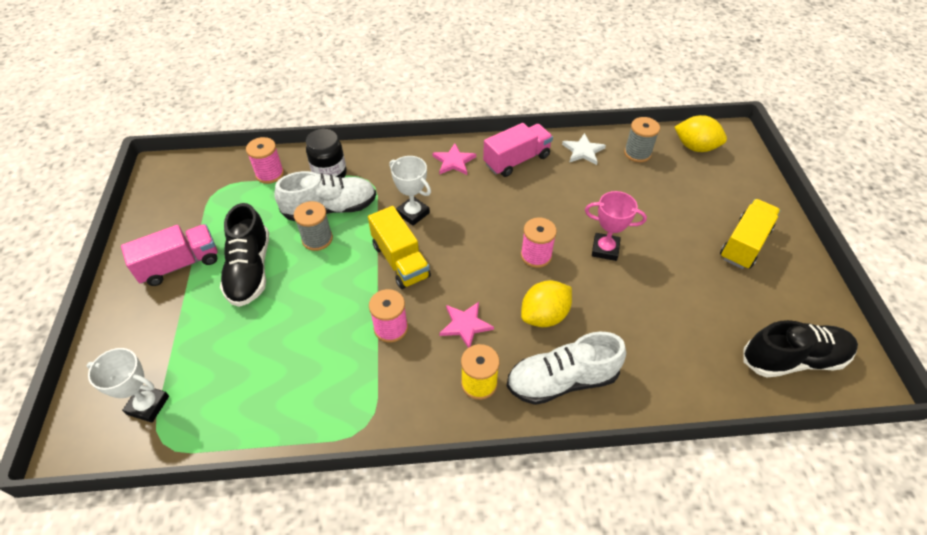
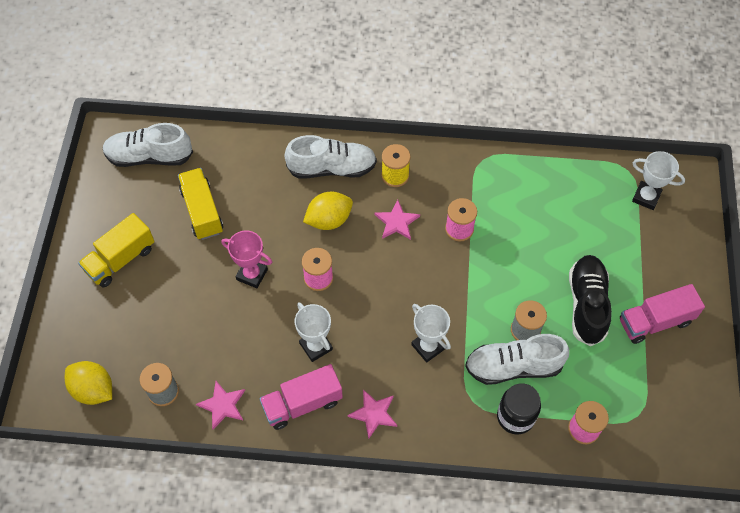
camera: 170 degrees left, 10 degrees up
yellow truck [368,206,431,289] -> yellow truck moved to [178,168,223,240]
white star [562,133,606,165] -> pink star [196,381,245,429]
black shoe [743,320,858,378] -> white shoe [102,123,193,167]
none -> white trophy [295,302,333,362]

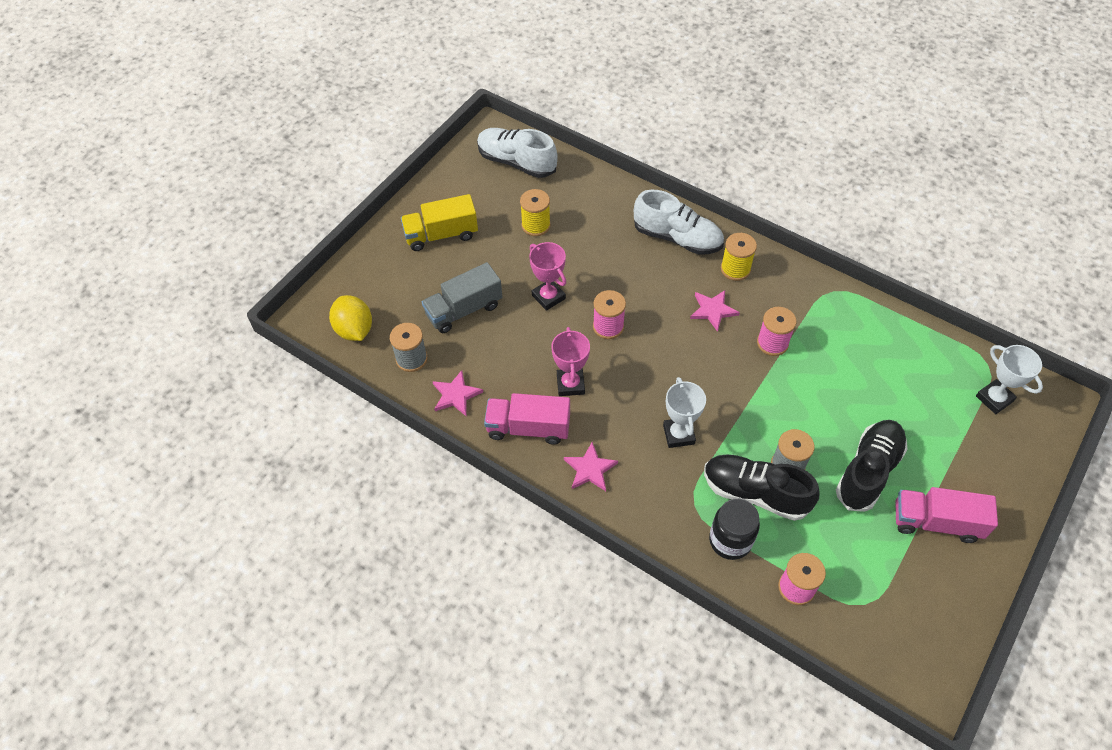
camera: 30 degrees right, 5 degrees down
yellow truck [178,168,223,240] -> yellow spool [520,189,551,236]
white trophy [295,302,333,362] -> pink trophy [551,327,590,396]
yellow lemon [303,192,353,230] -> none
white shoe [465,334,569,385] -> black shoe [704,454,819,521]
none -> grey truck [422,262,502,333]

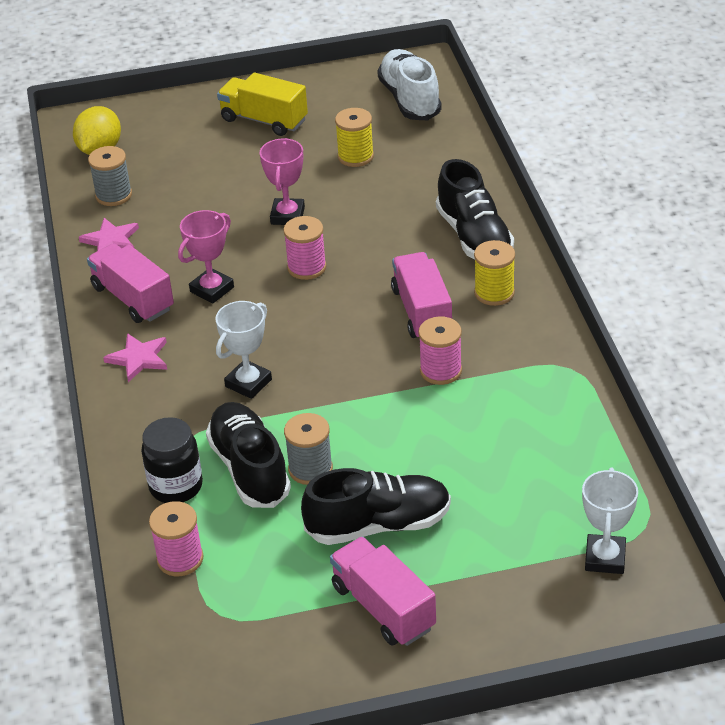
camera: 45 degrees right, 15 degrees down
grey truck [422,262,502,333] -> none
white shoe [634,190,724,255] -> black shoe [436,159,514,259]
pink star [690,290,740,332] -> pink truck [391,252,452,338]

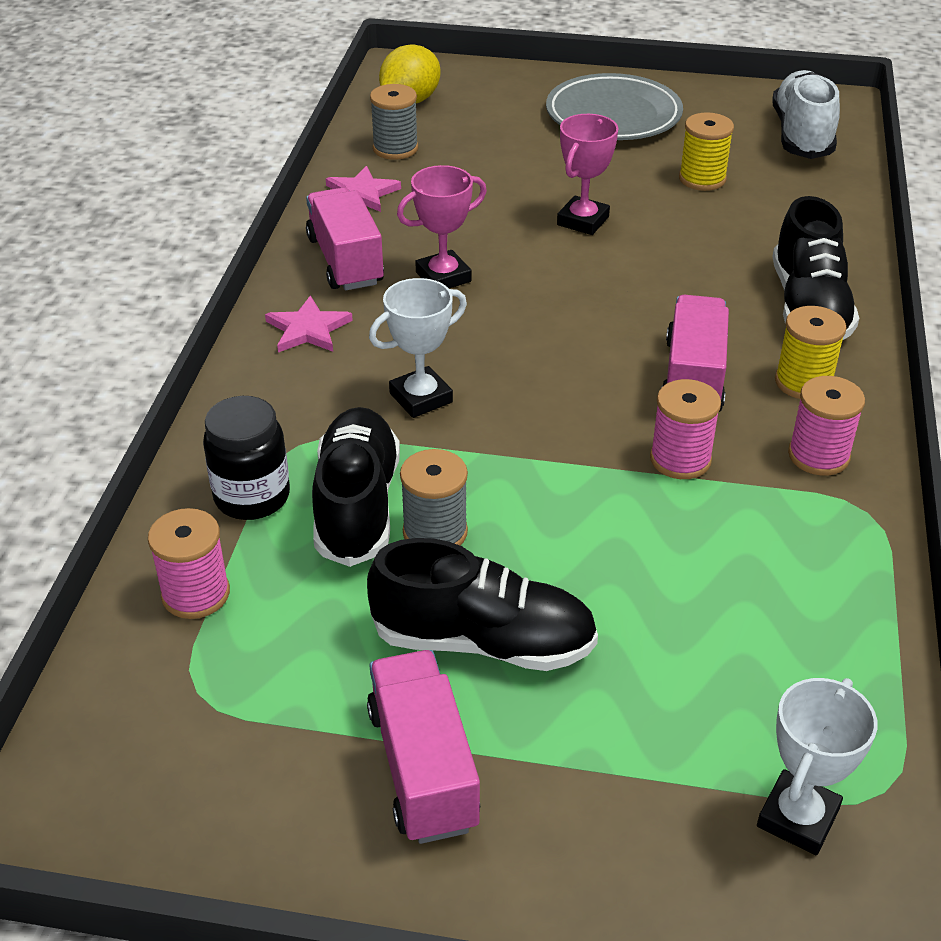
camera: 20 degrees right, 0 degrees up
yellow truck [217,72,308,136] -> grey plate [546,73,683,140]
pink spool [283,216,326,280] -> pink spool moved to [788,376,865,476]

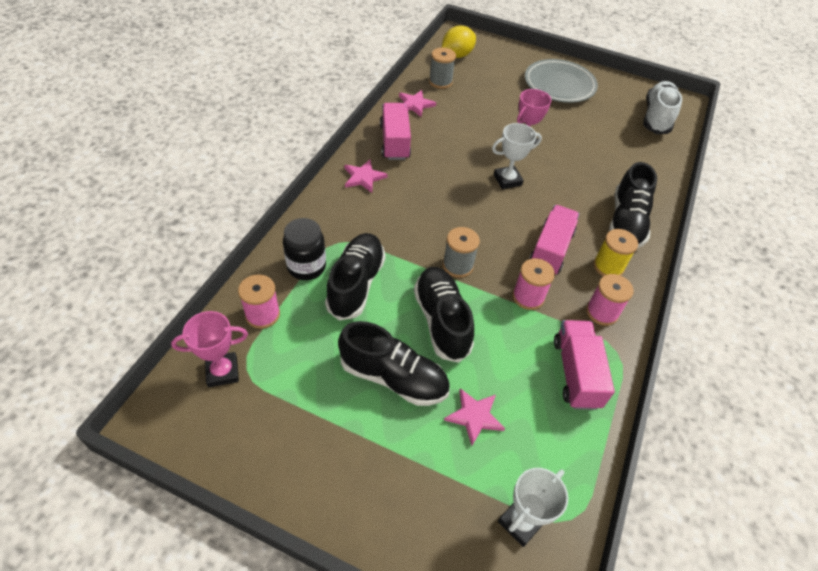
camera: 10 degrees right, 10 degrees up
pink truck [367,650,480,844] -> pink truck moved to [554,320,615,410]
white trophy [369,278,467,418] -> white trophy moved to [492,123,542,189]
pink trophy [397,165,487,288] -> pink trophy moved to [171,311,248,387]
grey spool [400,449,468,545] -> grey spool moved to [443,227,480,278]
yellow spool [679,112,734,191] -> none
none -> black shoe [414,267,474,363]
none -> pink star [444,388,505,446]

